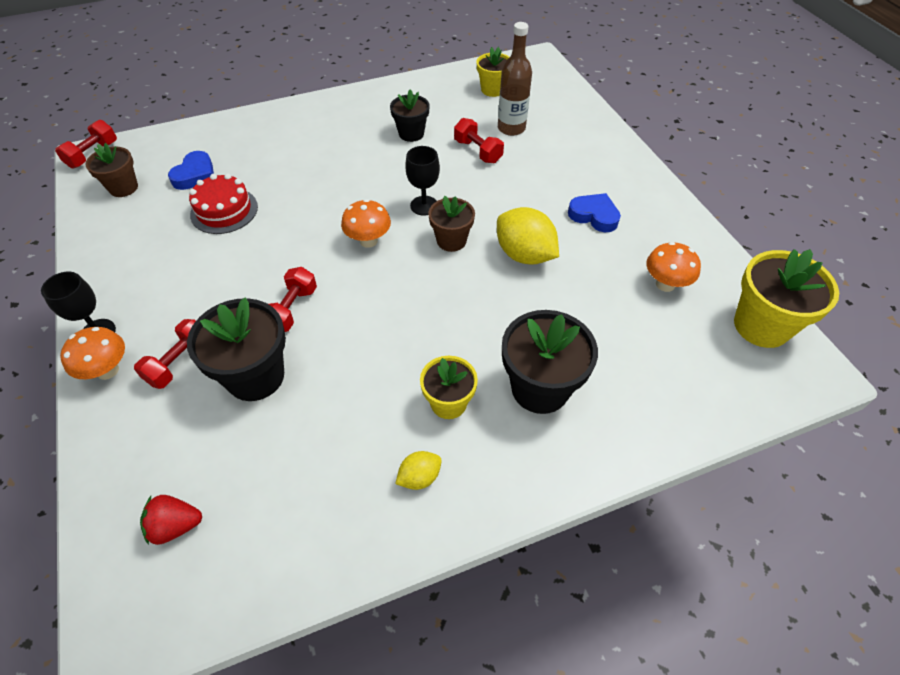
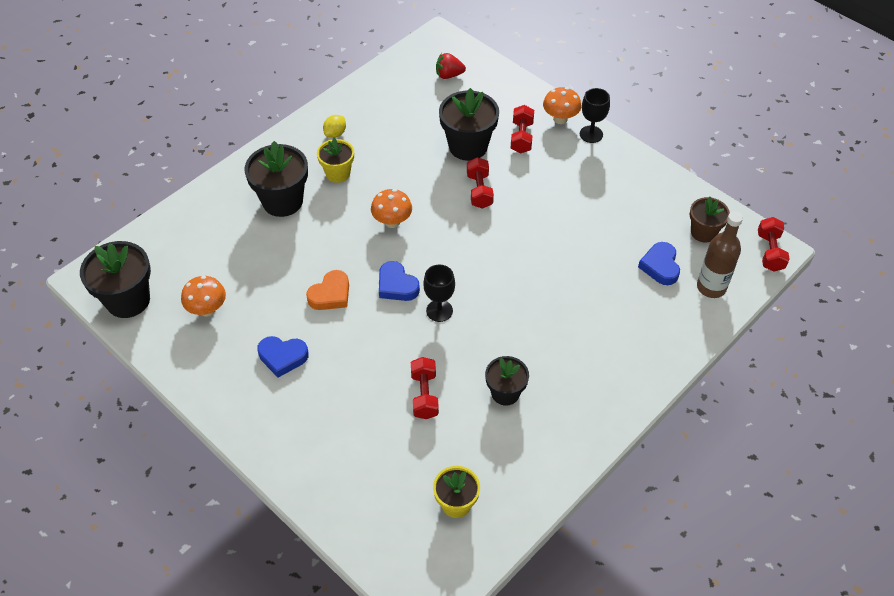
camera: 155 degrees right, 0 degrees up
red strawberry [140,495,202,545] -> red strawberry turned 150 degrees counterclockwise [436,53,466,79]
red cake [189,173,258,234] -> none
orange mushroom [341,199,391,248] -> orange mushroom moved to [371,189,412,228]
brown flower pot [428,196,475,252] -> blue heart [379,261,420,301]
red dumbbell [454,118,504,163] -> red dumbbell turned 60 degrees clockwise [411,357,439,419]
yellow lemon [497,207,559,265] -> orange heart [306,270,349,310]
brown bottle [498,22,532,136] -> brown bottle moved to [697,211,743,298]
yellow flower pot [734,249,839,348] -> black flower pot [80,241,151,318]

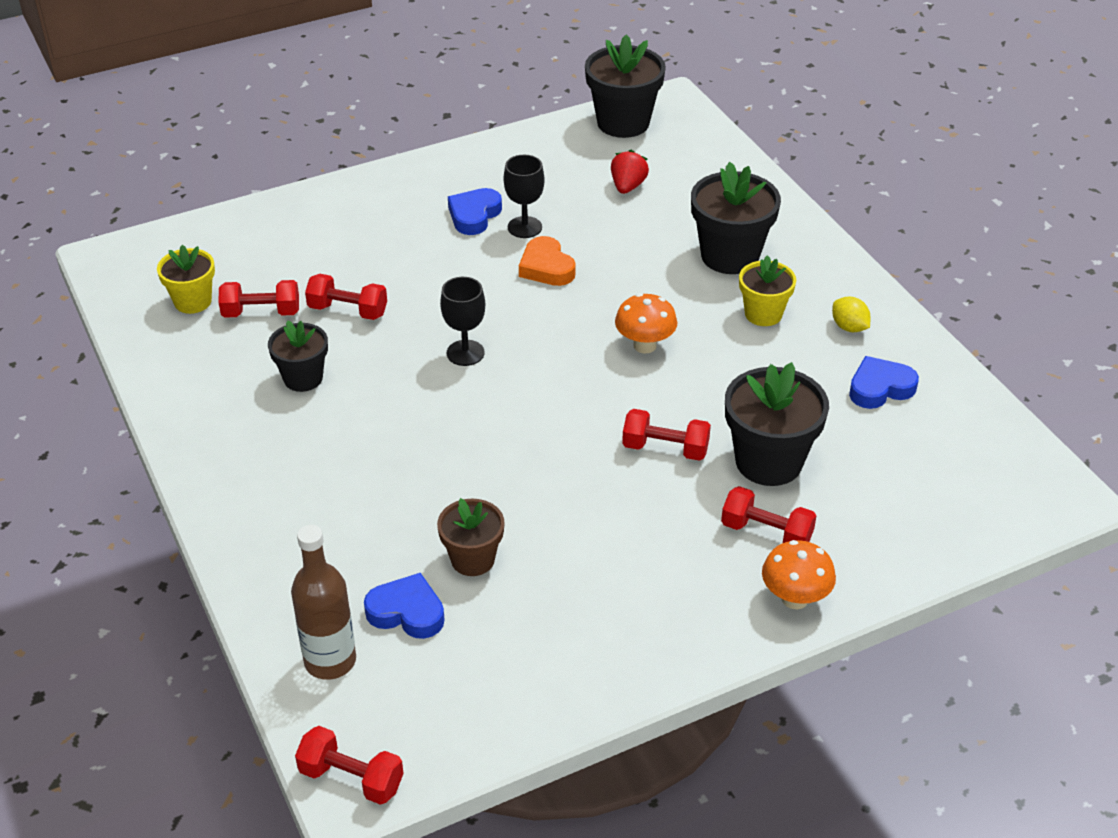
camera: 110 degrees right, 10 degrees down
orange mushroom [181,276,226,316] -> none
blue heart [379,261,420,301] -> blue heart moved to [849,356,919,409]
red strawberry [436,53,466,79] -> red strawberry moved to [611,150,649,194]
black goblet [580,88,610,143] -> black goblet moved to [504,155,545,238]
brown flower pot [690,197,730,242] -> brown flower pot moved to [437,498,505,576]
none -> red dumbbell [219,280,299,318]

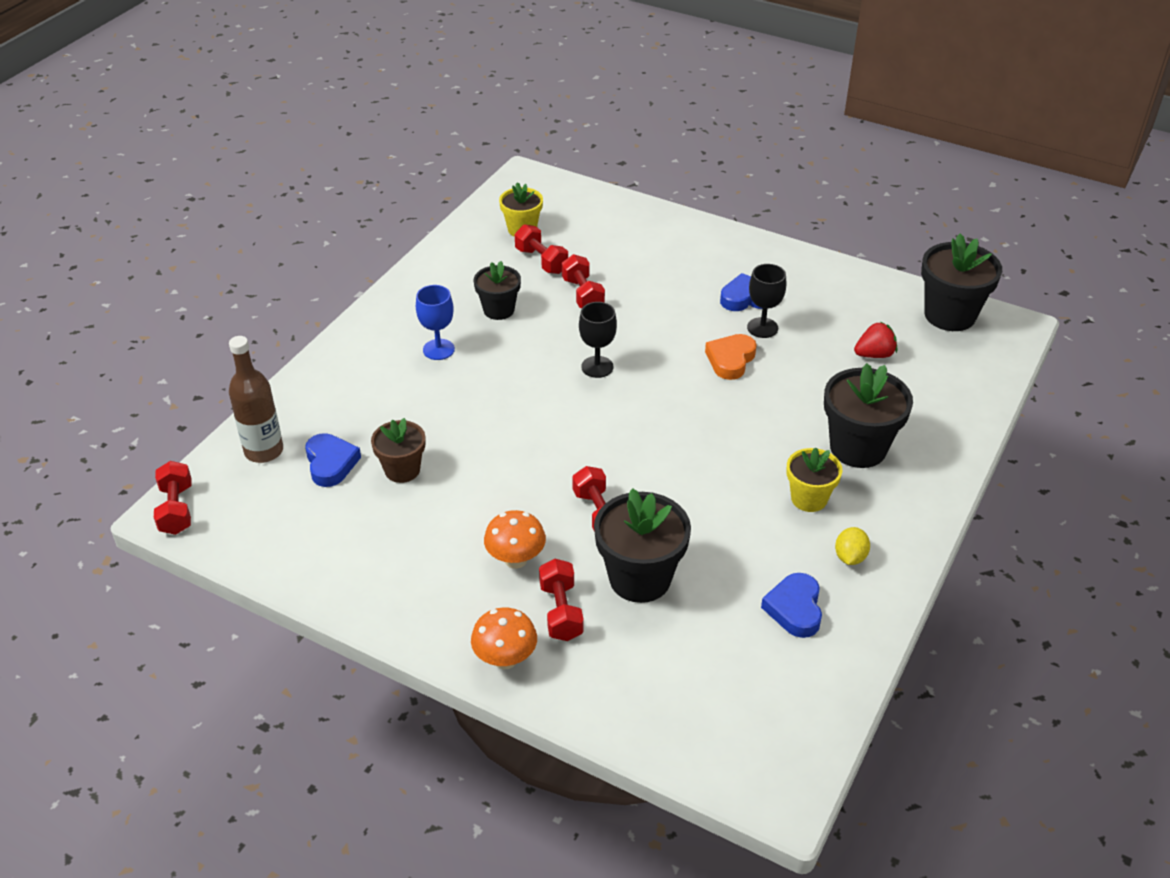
camera: 55 degrees right, 0 degrees up
orange mushroom [615,293,677,353] -> orange mushroom moved to [484,510,546,569]
blue heart [849,356,919,409] -> blue heart turned 120 degrees counterclockwise [761,573,822,638]
none -> blue goblet [416,285,455,360]

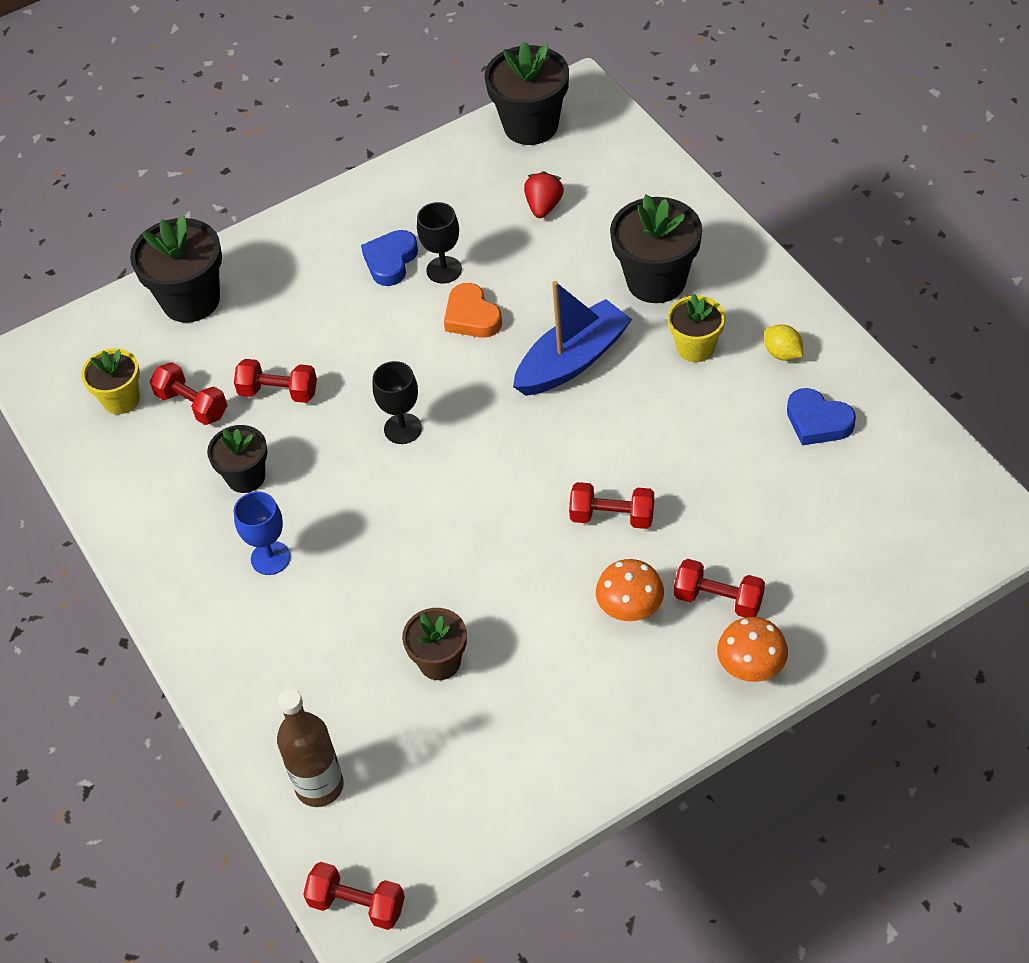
camera: 55 degrees left, 10 degrees up
blue heart [305,433,361,487] -> none
red dumbbell [515,224,568,274] -> red dumbbell turned 45 degrees clockwise [150,362,228,425]
black flower pot [594,488,691,603] -> black flower pot moved to [130,215,222,323]
none -> blue boat [513,281,632,396]

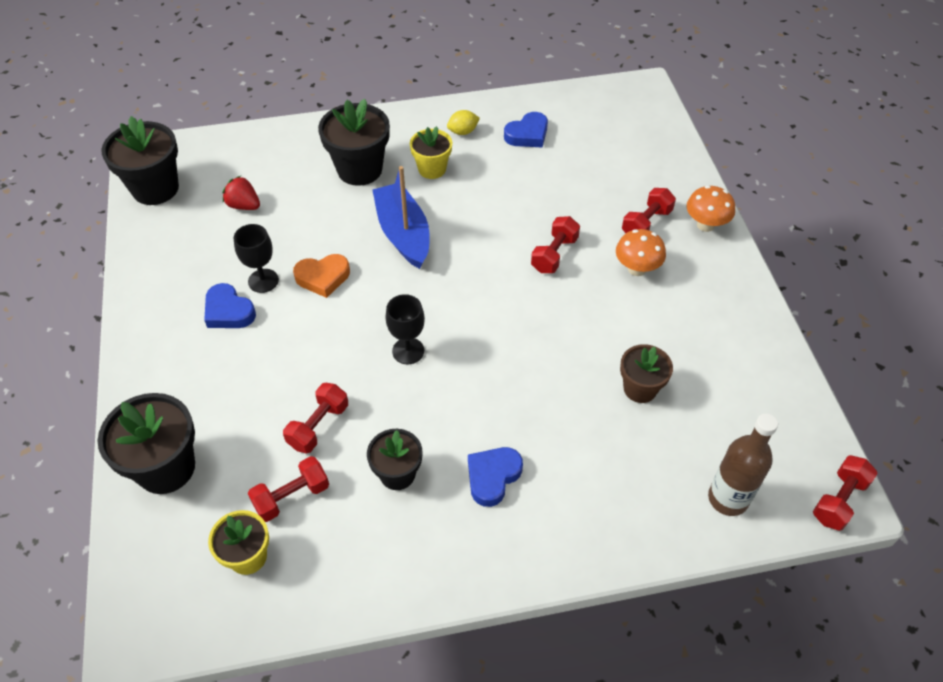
camera: 75 degrees left, 0 degrees up
blue goblet [234,492,291,575] -> blue heart [468,447,523,507]

